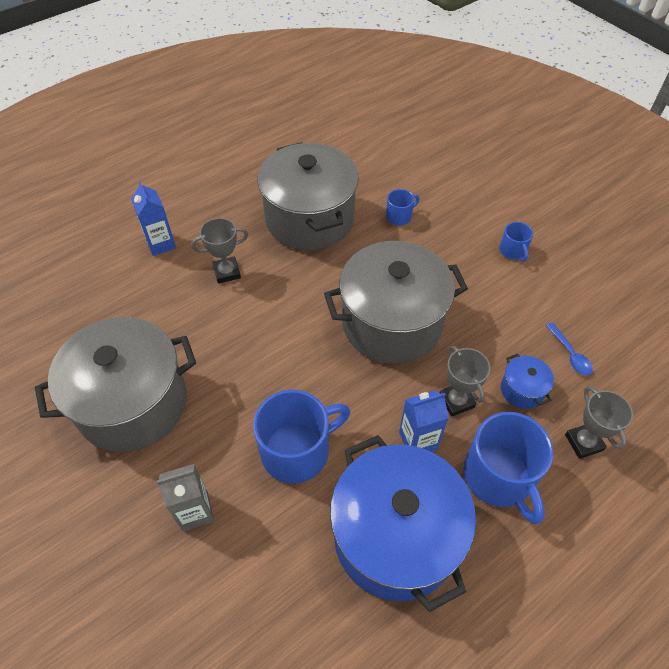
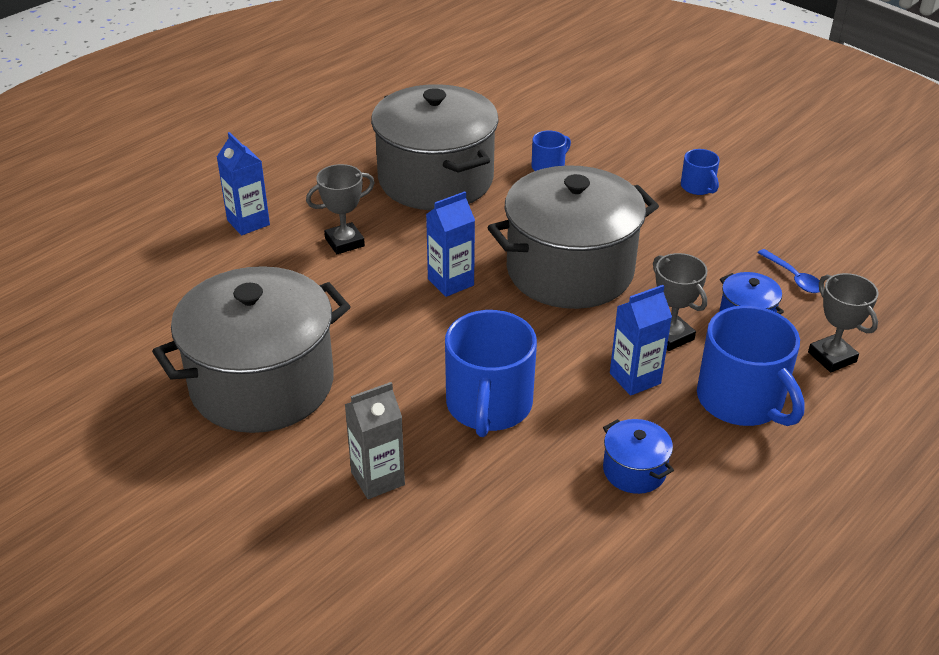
camera: 10 degrees left, 15 degrees down
blue mug [253,390,350,484] -> blue mug turned 135 degrees clockwise [445,310,537,437]
blue pot [330,435,476,612] -> blue pot [603,419,674,494], size x0.41
none -> blue carton [426,192,475,297]

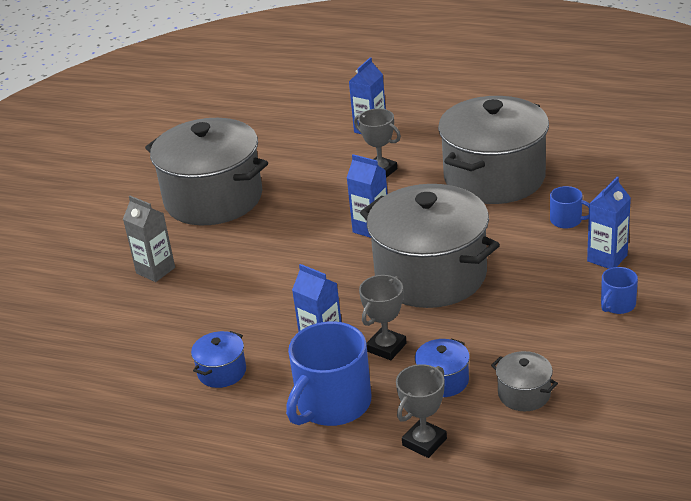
camera: 70 degrees right, 5 degrees down
blue mug [445,310,537,437] -> none
blue spoon [757,249,820,293] -> grey pot [491,351,558,411]
none -> blue carton [587,177,631,269]

